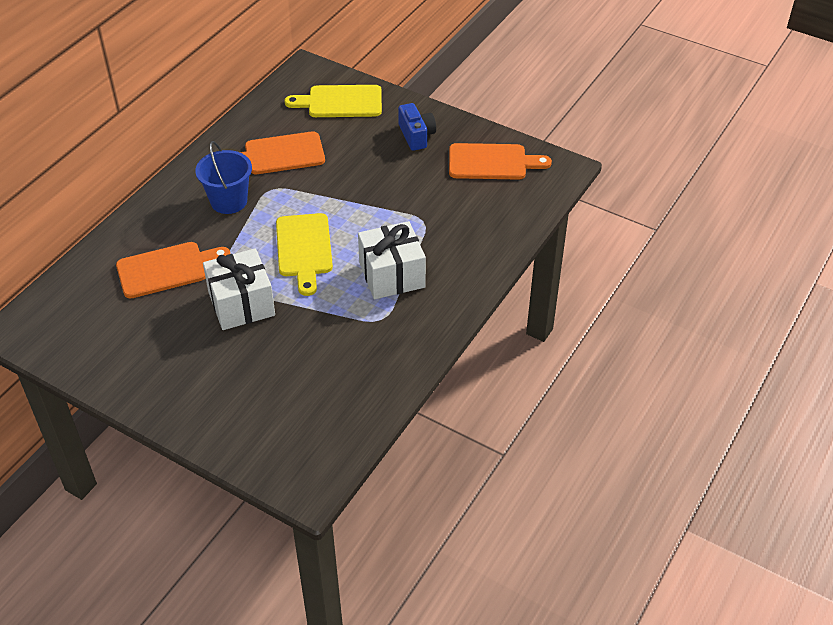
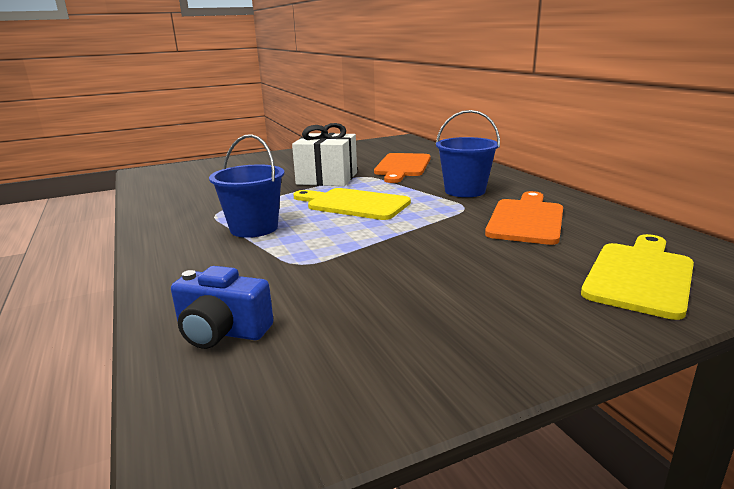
camera: 125 degrees right, 25 degrees down
white gift [358,221,426,299] -> blue bucket [209,134,285,238]
blue camera [398,103,436,151] -> blue camera moved to [171,266,274,349]
orange cutting board [449,143,552,180] -> none

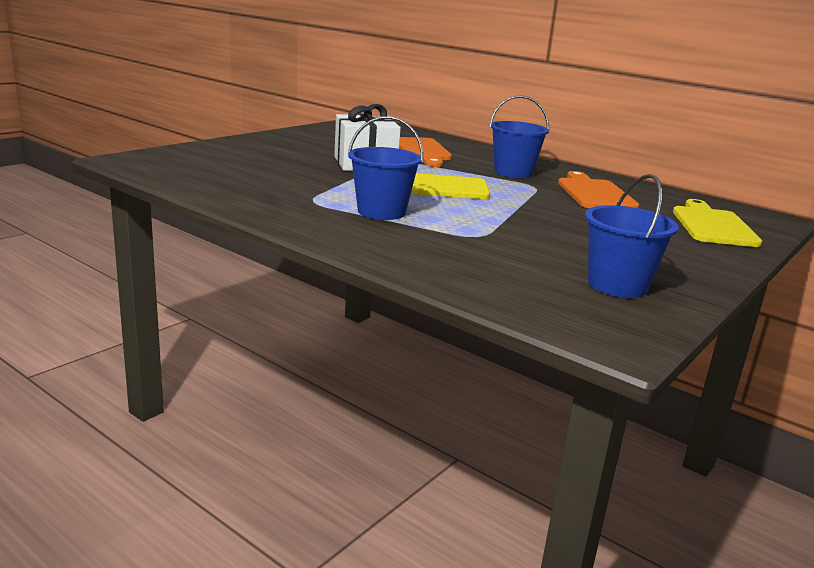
camera: 30 degrees left, 0 degrees up
blue camera [171,266,274,349] -> none
none -> blue bucket [585,174,679,298]

